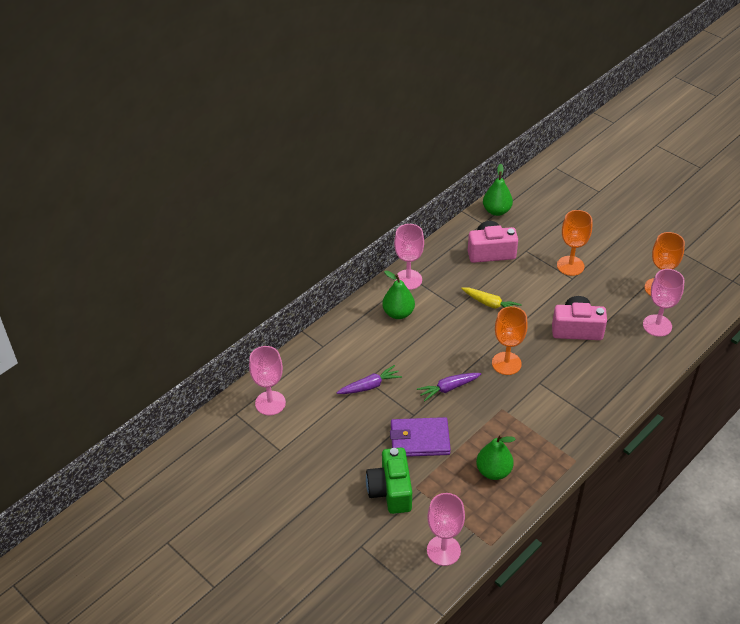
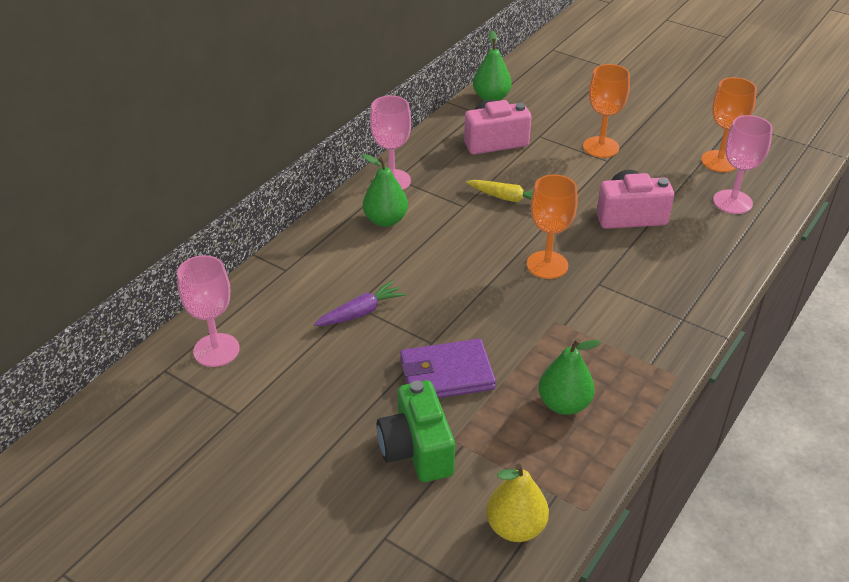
camera: 10 degrees left, 5 degrees down
purple carrot [417,373,481,402] -> none
pink goblet [427,493,465,566] -> yellow pear [486,463,549,542]

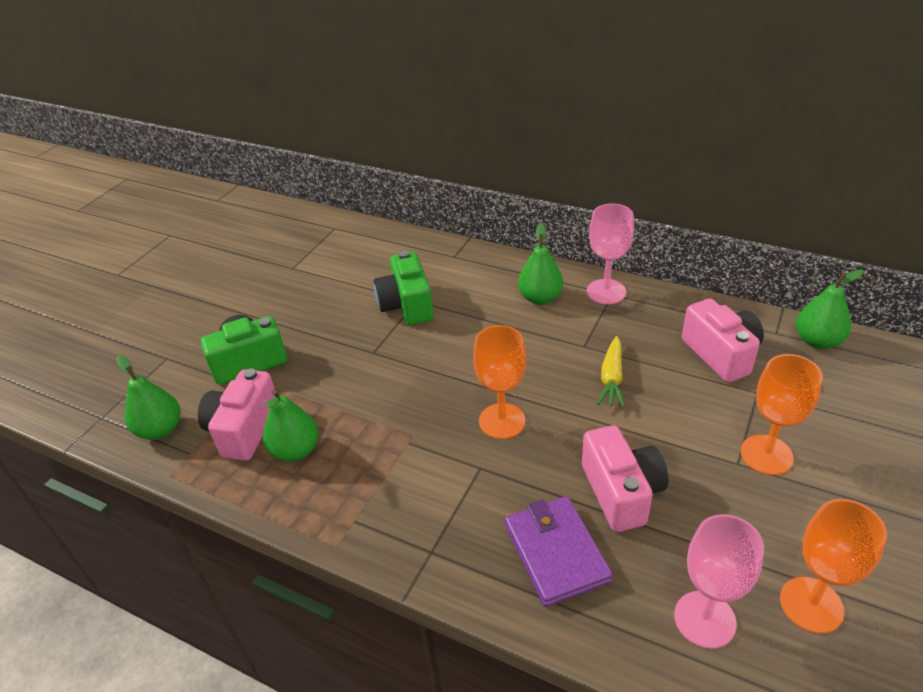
camera: 85 degrees right, 0 degrees up
pink goblet [177,255,240,367] -> none
purple carrot [314,281,406,326] -> green camera [374,251,434,325]
purple wallet [400,339,496,398] -> purple wallet moved to [505,496,613,607]
yellow pear [486,463,549,542] -> green pear [116,355,180,440]
none -> pink camera [198,368,276,461]

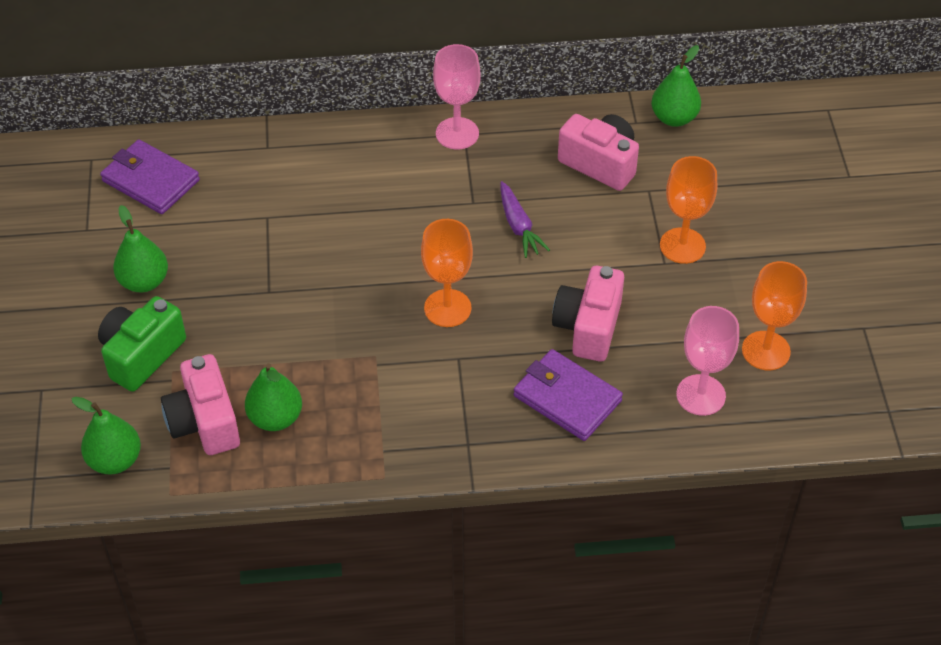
camera: 35 degrees left, 10 degrees up
green camera [374,251,434,325] -> none
green pear [518,223,563,305] -> green pear moved to [113,205,168,292]
pink camera [582,425,668,532] -> pink camera turned 120 degrees counterclockwise [552,266,624,362]
yellow carrot [597,336,625,408] -> purple carrot [500,181,550,258]
none -> purple wallet [100,139,200,214]

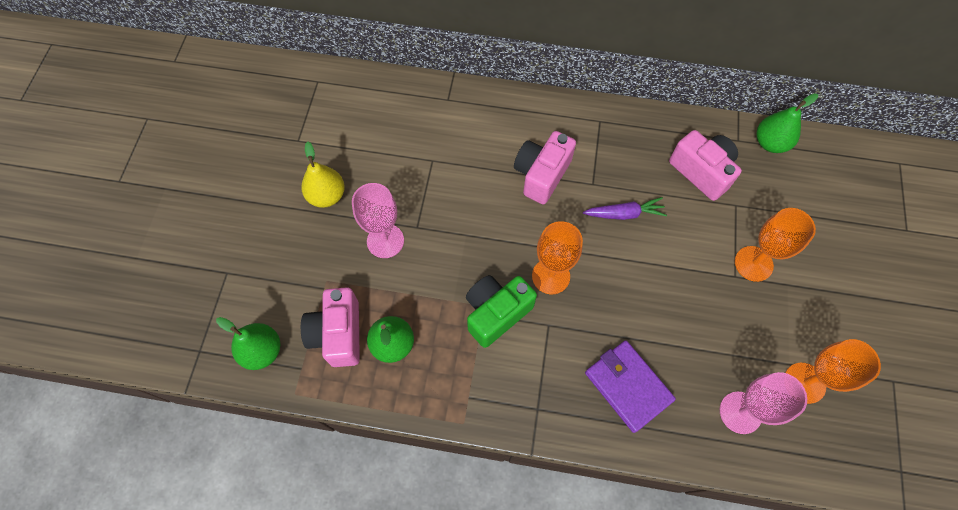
camera: 15 degrees right, 15 degrees up
green camera [98,296,186,392] -> green camera moved to [466,275,537,348]
purple wallet [100,139,200,214] -> none
green pear [113,205,168,292] -> yellow pear [301,141,345,208]
pink goblet [433,44,481,149] -> pink goblet moved to [352,183,404,258]
purple carrot [500,181,550,258] -> purple carrot turned 90 degrees counterclockwise [583,197,667,220]
pink camera [552,266,624,362] -> pink camera moved to [514,131,576,204]

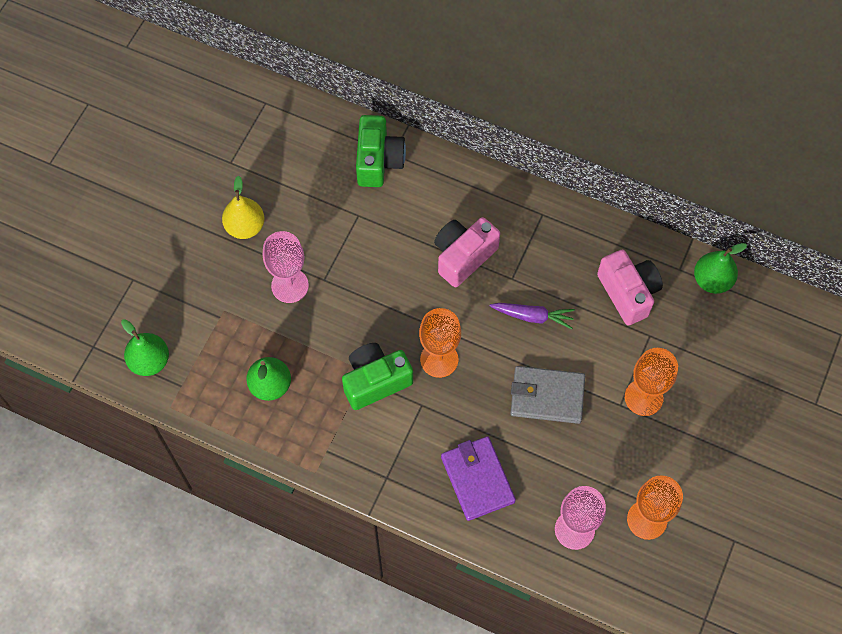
camera: 15 degrees right, 0 degrees up
pink camera [301,287,360,367] -> none
none -> green camera [356,115,406,187]
none -> grey wallet [510,366,585,424]

